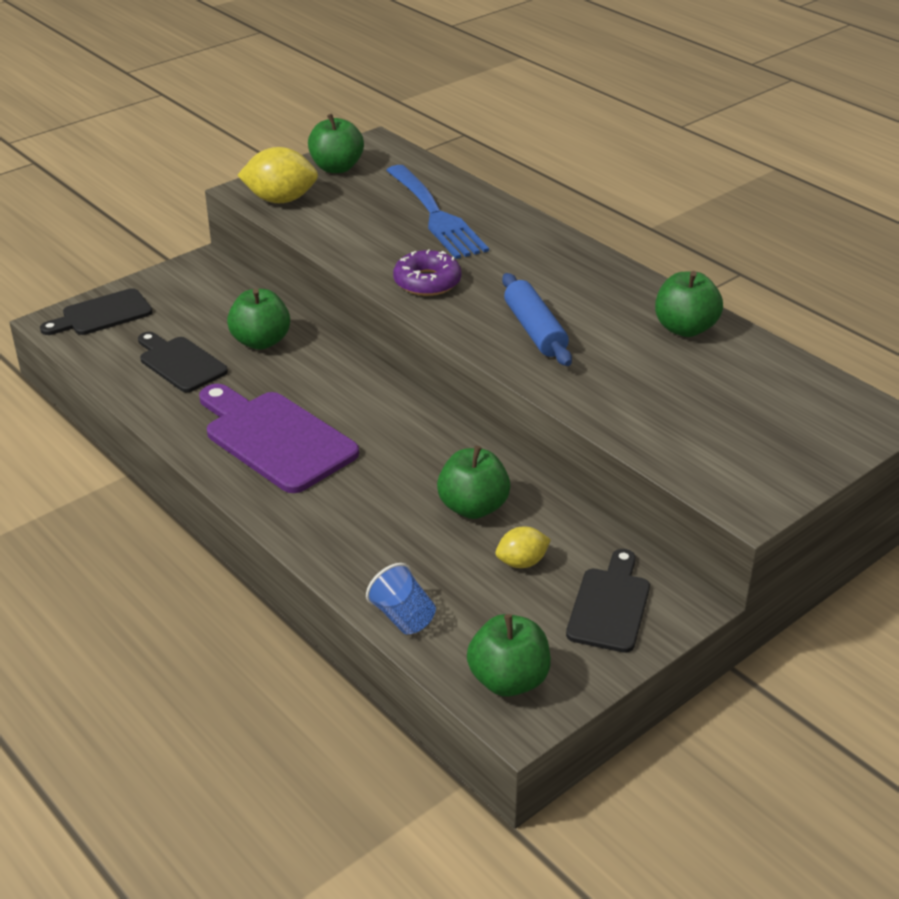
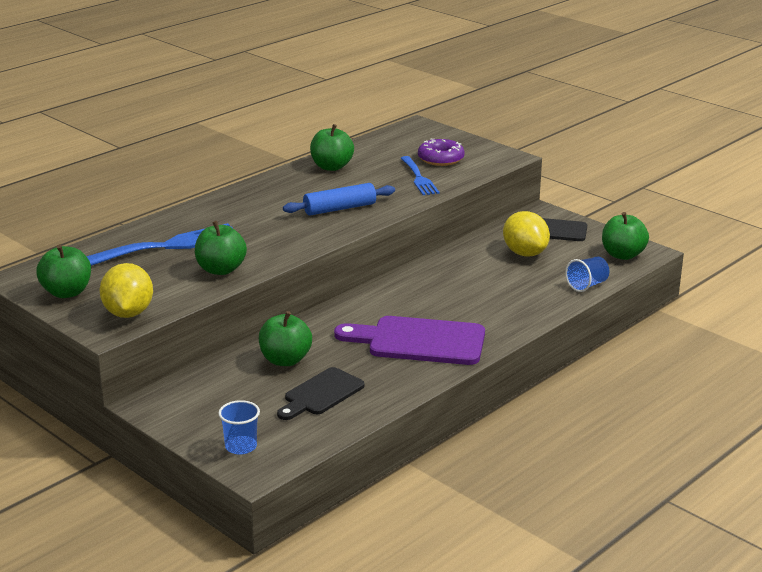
camera: 95 degrees left, 10 degrees down
black cutting board [40,288,152,335] -> blue cup [218,400,260,454]
purple cutting board [199,384,359,493] -> purple cutting board turned 60 degrees clockwise [334,316,485,365]
purple donut [393,249,461,296] -> purple donut moved to [418,139,465,166]
green apple [437,446,511,519] -> green apple moved to [195,221,247,275]
yellow lemon [496,527,551,568] -> yellow lemon [503,211,550,257], size x1.74
none -> blue fork [401,156,439,195]

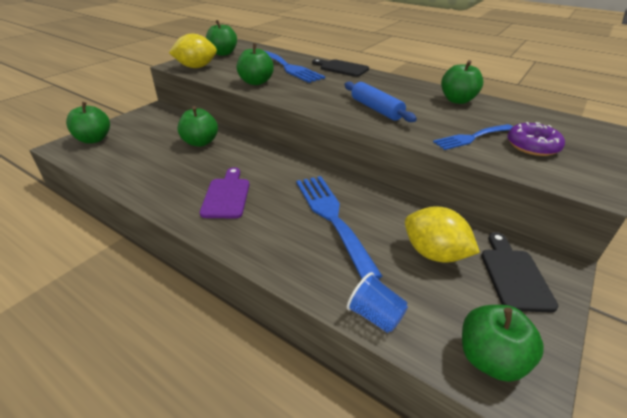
camera: 80 degrees right, 10 degrees up
blue cup [218,400,260,454] -> green apple [66,102,110,144]
black cutting board [277,367,365,420] -> black cutting board moved to [312,59,369,77]
purple cutting board [334,316,485,365] -> purple cutting board [200,167,249,218], size x0.63
yellow lemon [503,211,550,257] -> yellow lemon turned 75 degrees clockwise [405,206,480,263]
none -> blue fork [296,176,382,279]

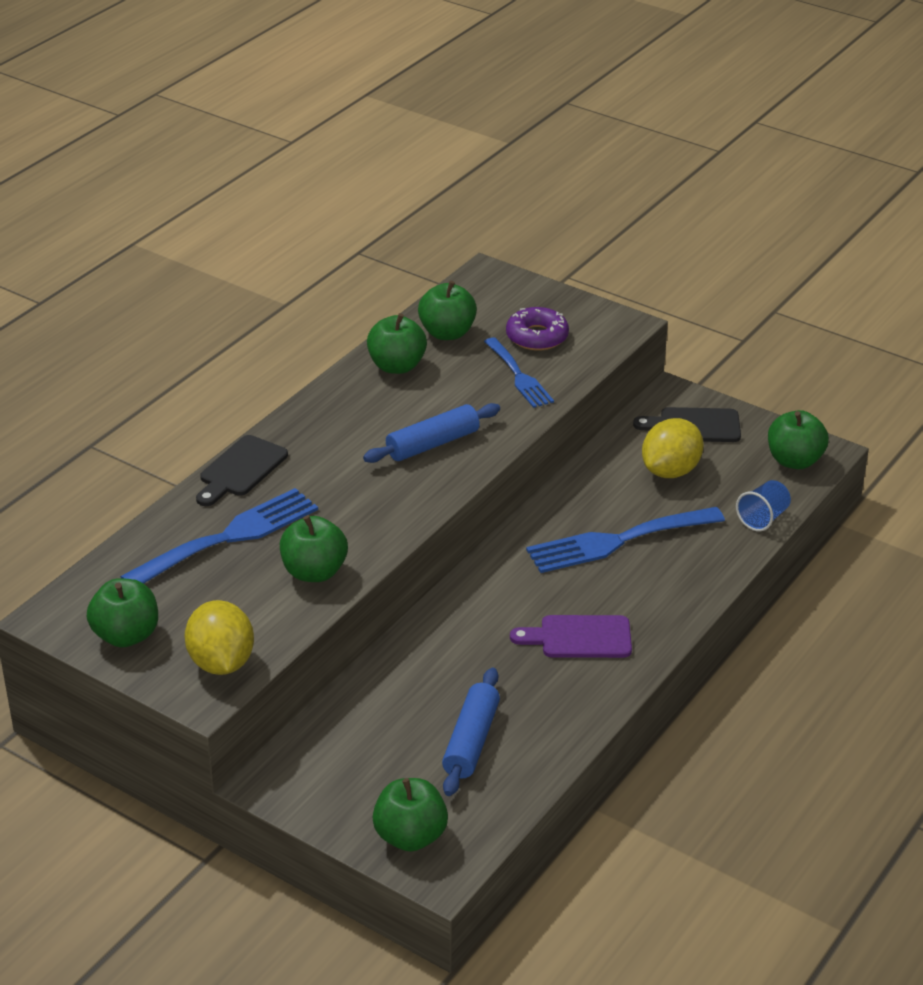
camera: 90 degrees left, 0 degrees up
green apple [177,106,218,147] -> green apple moved to [418,281,477,340]
none -> blue rolling pin [442,668,500,796]

